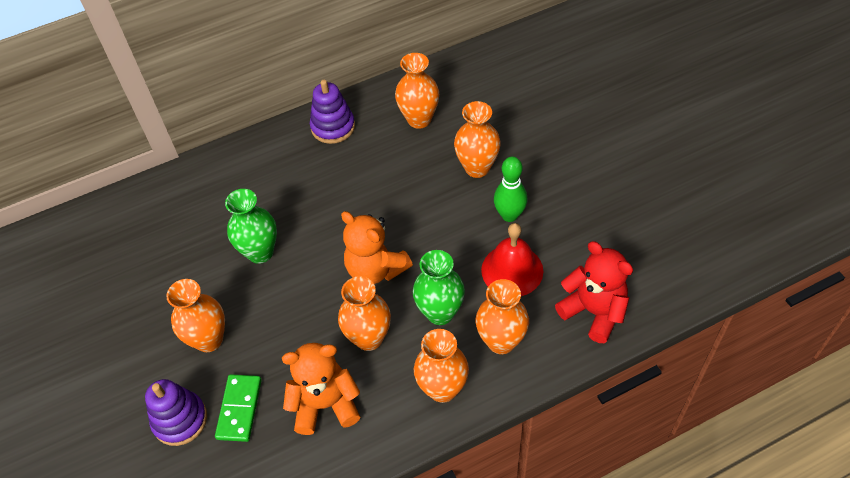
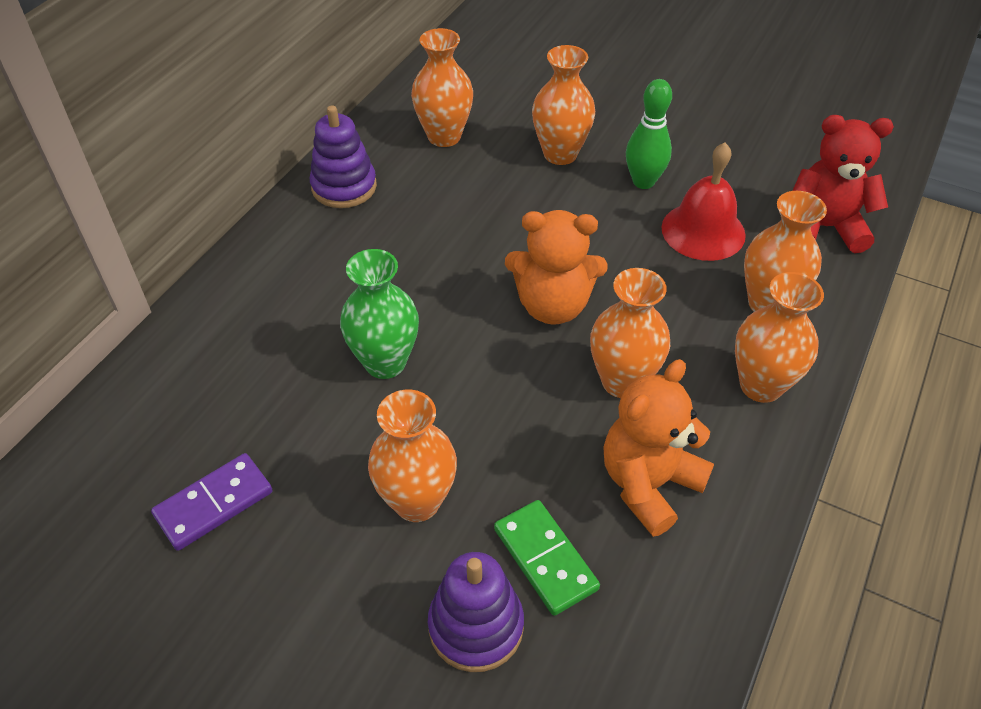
camera: 40 degrees left, 5 degrees down
green vase [413,250,465,325] -> none
none -> purple domino [151,453,272,551]

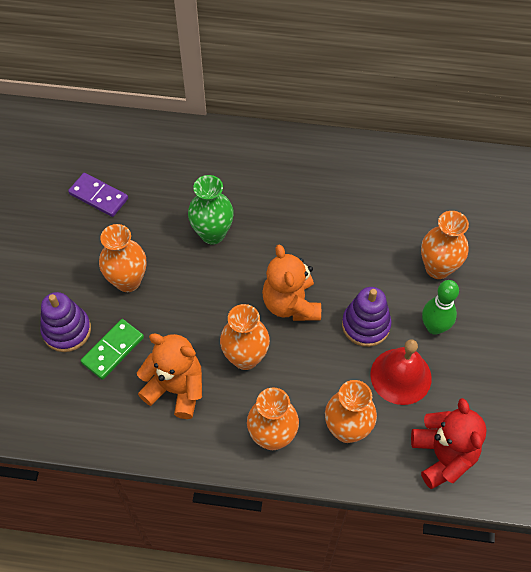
camera: 70 degrees right, 10 degrees up
purple stacking toy [310,105,377,208] -> purple stacking toy moved to [342,287,392,347]
orange vase [411,28,473,147] -> none

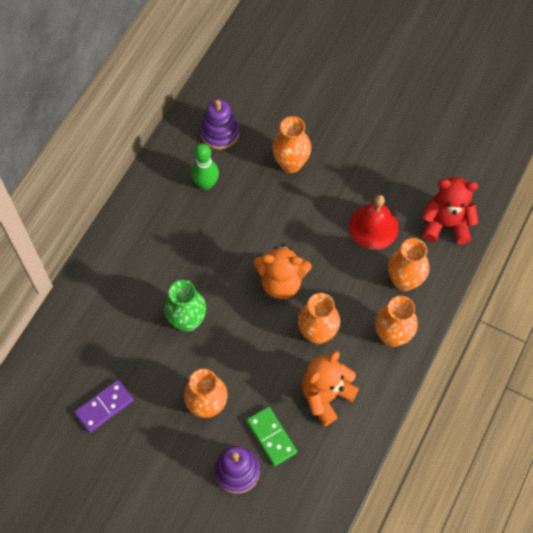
camera: 70 degrees left, 5 degrees up
purple stacking toy [342,287,392,347] -> purple stacking toy moved to [200,99,240,150]
green bowling pin [422,280,459,335] -> green bowling pin moved to [191,143,219,190]

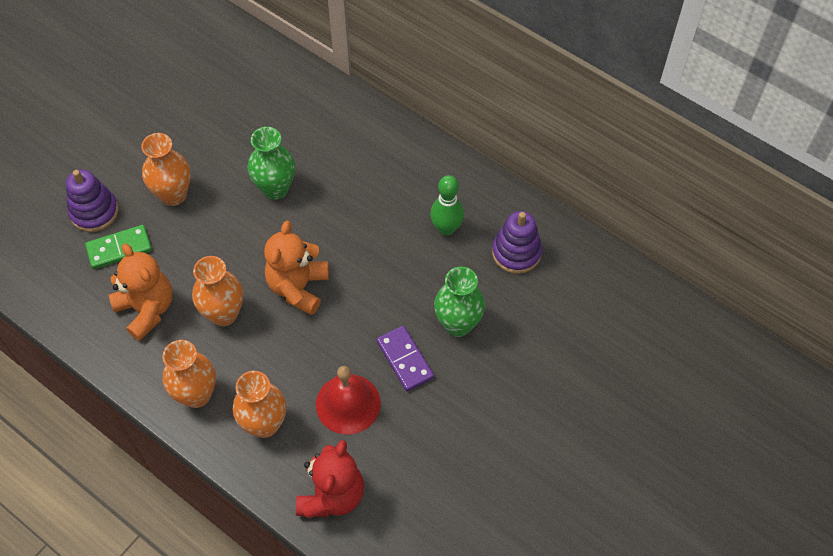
camera: 100 degrees right, 5 degrees down
purple domino [74,380,134,433] -> purple domino moved to [377,326,434,392]
orange vase [272,116,311,173] -> green vase [434,267,485,337]

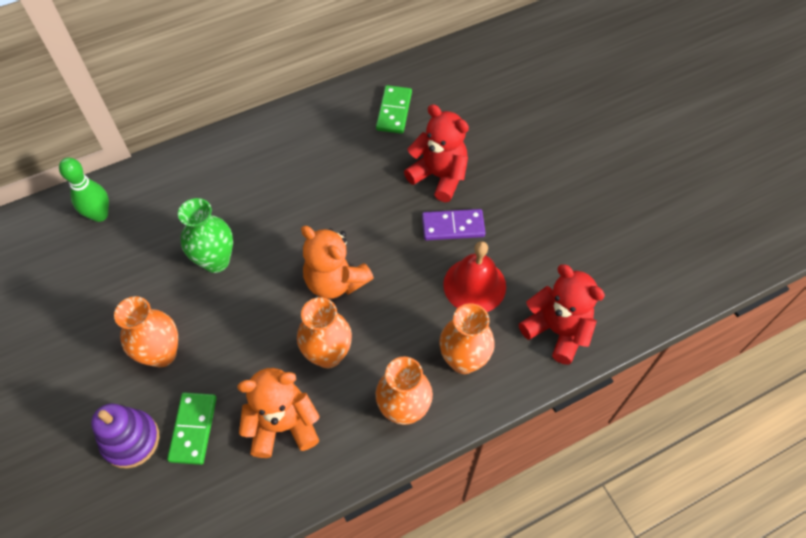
camera: 65 degrees left, 0 degrees up
green bowling pin [430,175,464,236] -> green bowling pin moved to [59,157,109,222]
green vase [434,267,485,337] -> red teddy bear [404,104,469,202]
purple stacking toy [492,211,542,274] -> green domino [376,85,412,134]

